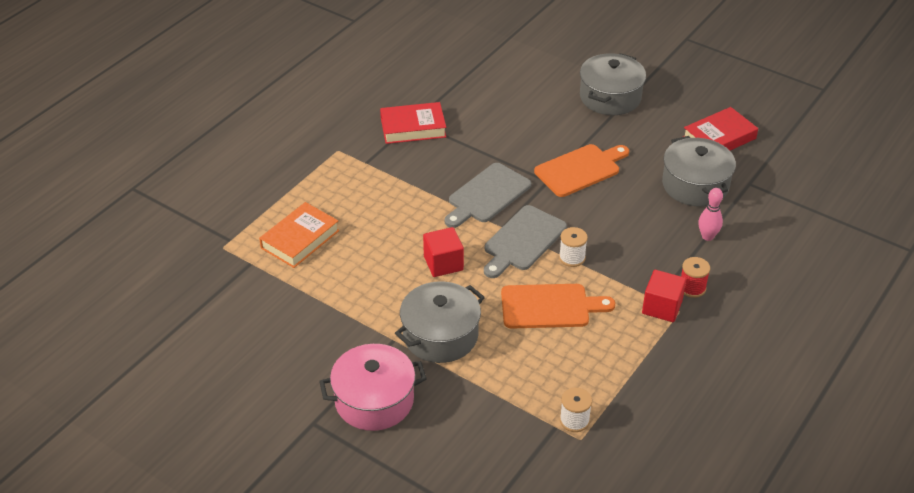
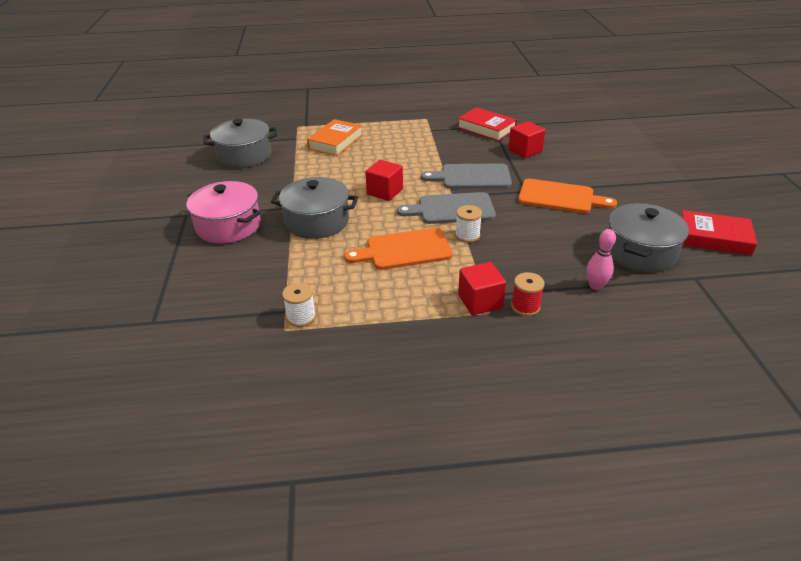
camera: 50 degrees right, 5 degrees down
orange book [259,202,339,268] -> orange book turned 60 degrees counterclockwise [307,119,363,156]
orange cutting board [501,284,615,328] -> orange cutting board turned 120 degrees clockwise [344,228,453,270]
grey pot [580,53,646,115] -> grey pot moved to [204,119,277,168]
none -> red cube [508,121,546,158]

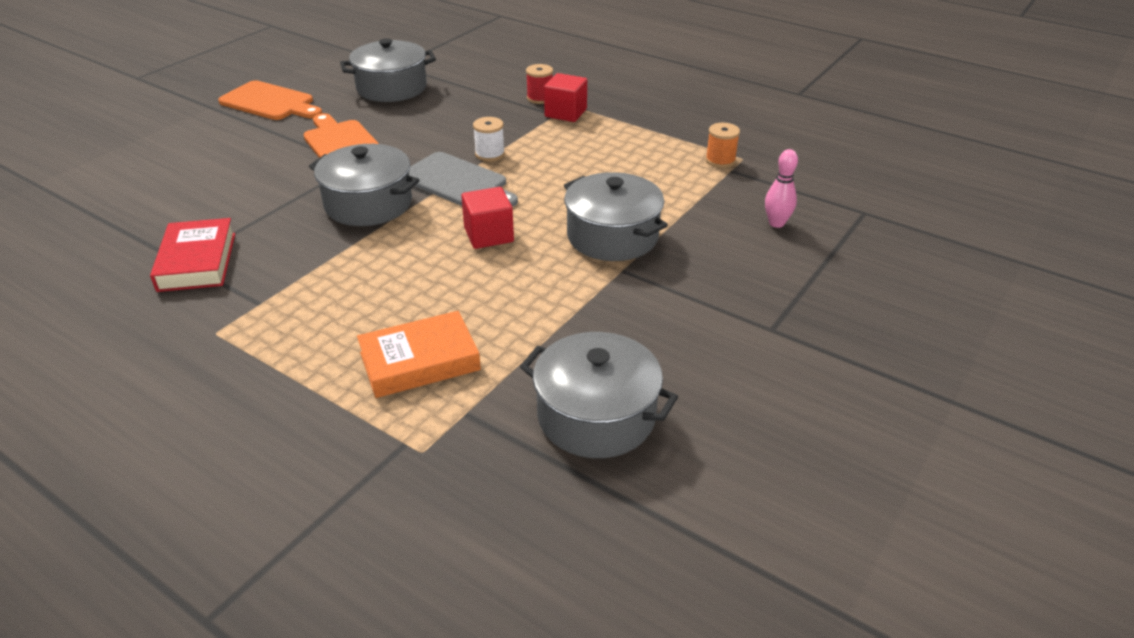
camera: 140 degrees left, 0 degrees up
pink pot [187,181,261,244] -> none
white spool [282,283,316,327] -> orange spool [705,123,740,168]
orange cutting board [344,228,453,270] -> orange cutting board moved to [218,80,322,120]
grey cutting board [421,164,512,189] -> grey pot [309,144,419,226]
red cube [508,121,546,158] -> none
pink bowling pin [586,229,616,290] -> pink bowling pin moved to [765,149,798,228]
red book [682,210,757,255] -> none

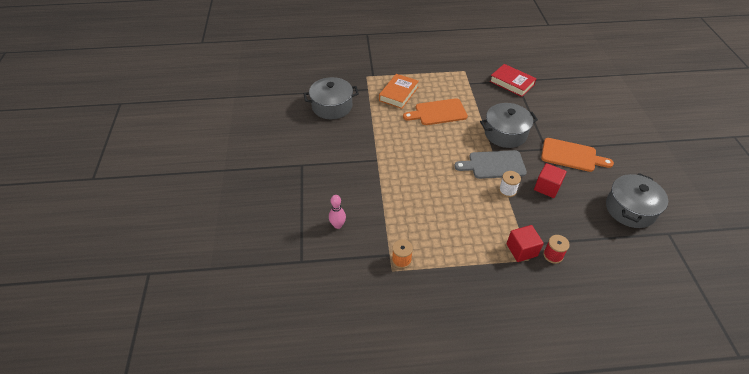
camera: 140 degrees right, 10 degrees up
orange cutting board [218,80,322,120] -> orange cutting board moved to [403,98,468,125]
red cube [461,187,514,249] -> red cube moved to [534,163,567,198]
grey pot [564,172,668,261] -> none

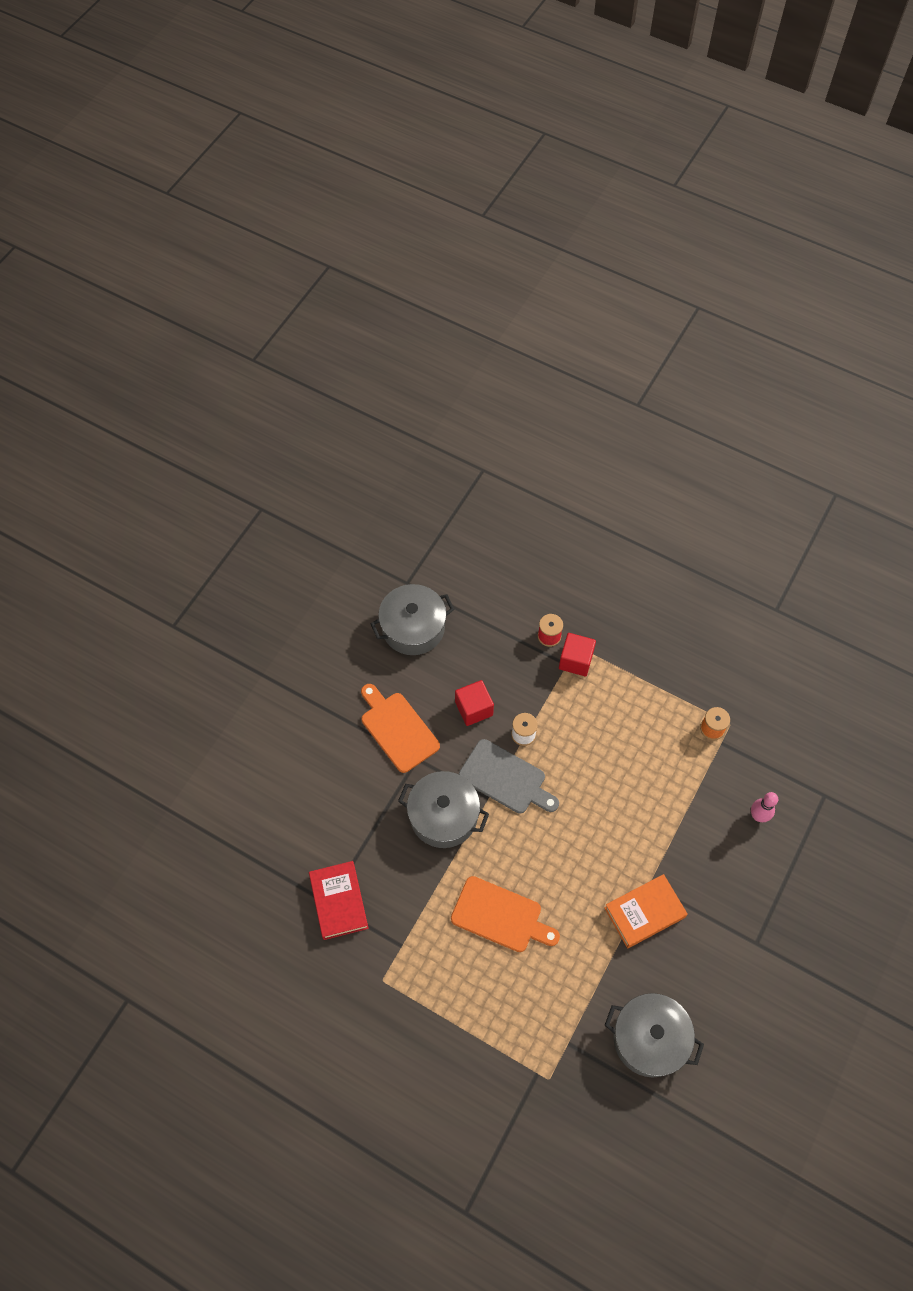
camera: 145 degrees left, 15 degrees up
orange book [379,74,419,109] -> orange book moved to [604,874,688,948]

